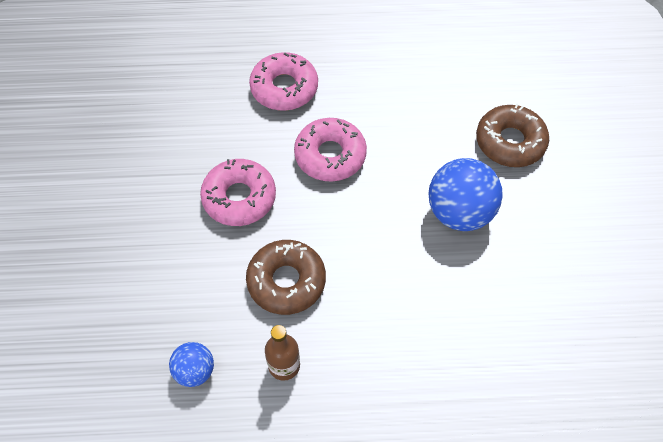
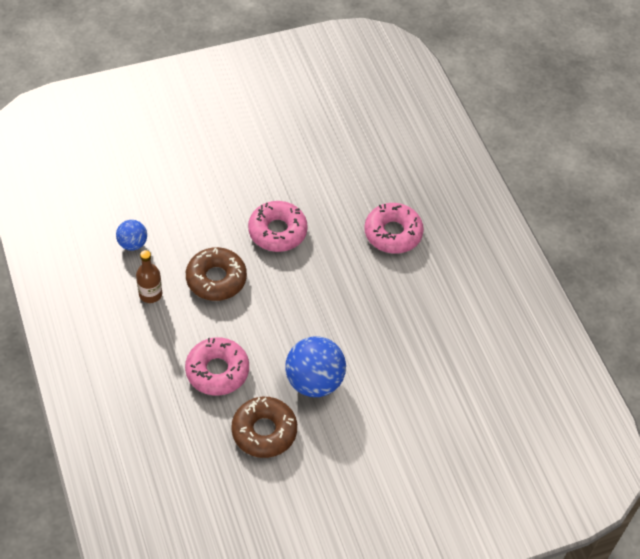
camera: 70 degrees right, 5 degrees down
pink donut [294,118,367,181] -> pink donut moved to [185,337,249,396]
brown donut [476,103,549,167] -> brown donut moved to [231,397,297,458]

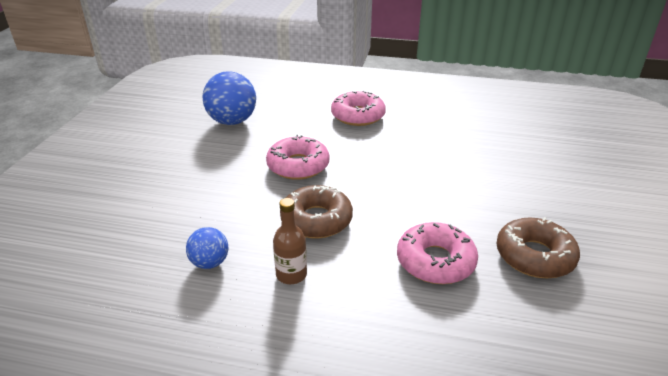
camera: 55 degrees left, 20 degrees down
blue ball [285,336,346,397] -> blue ball moved to [202,71,256,125]

